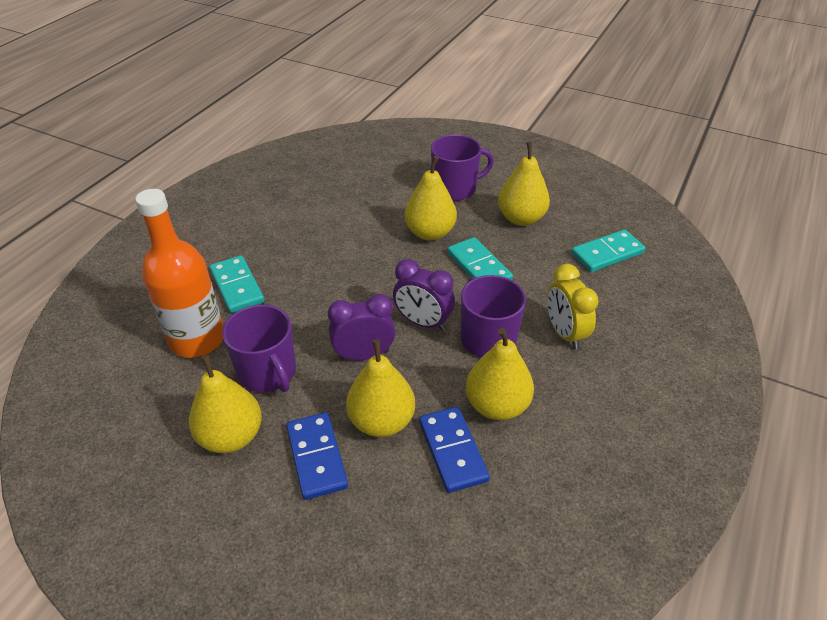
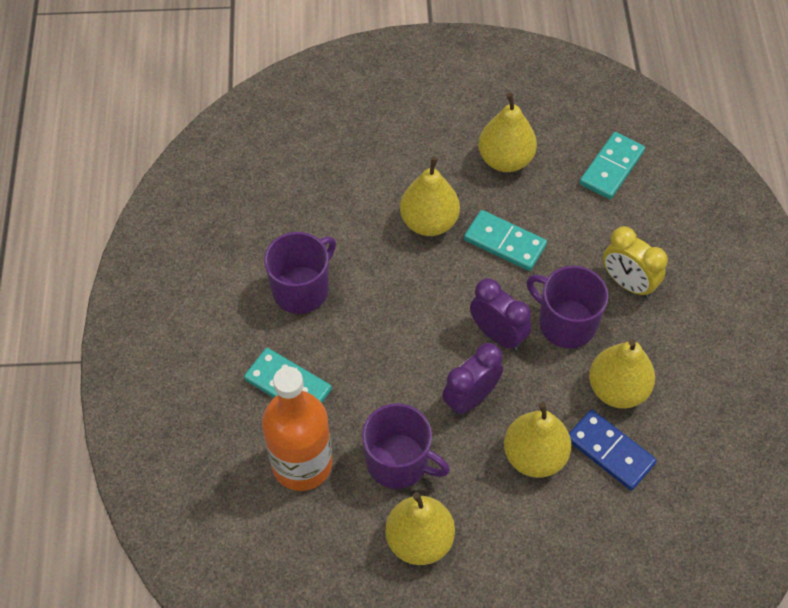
camera: 30 degrees left, 15 degrees up
blue domino [286,412,348,500] -> none
purple clock [393,259,455,331] -> purple clock turned 135 degrees counterclockwise [470,278,531,351]
purple mug [431,135,494,201] -> purple mug moved to [264,232,336,314]

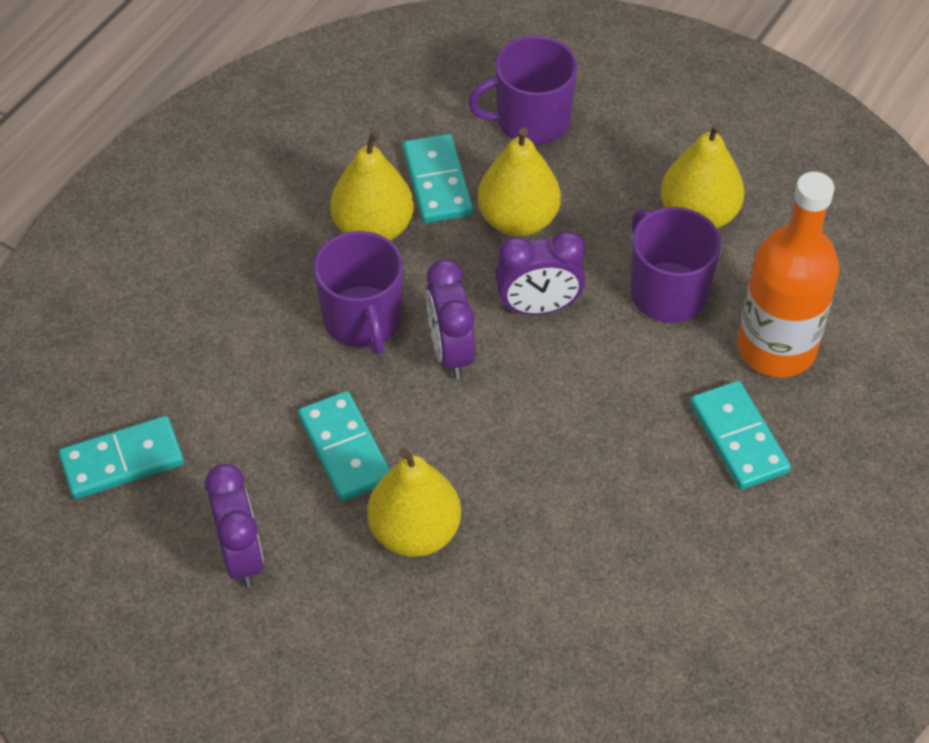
camera: 145 degrees left, 5 degrees down
purple mug [264,232,336,314] -> purple mug moved to [468,36,578,145]
yellow pear [478,93,537,172] -> purple clock [205,464,264,587]
blue domino [569,410,657,491] -> turquoise domino [403,134,473,223]
yellow clock [603,226,668,298] -> none

